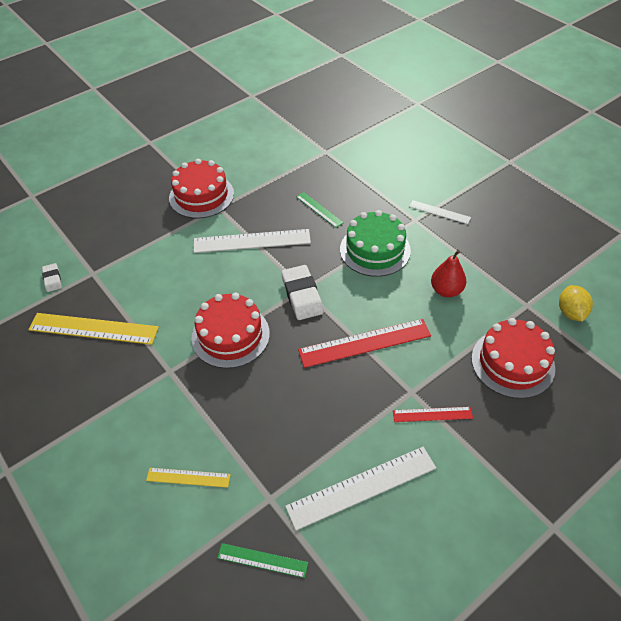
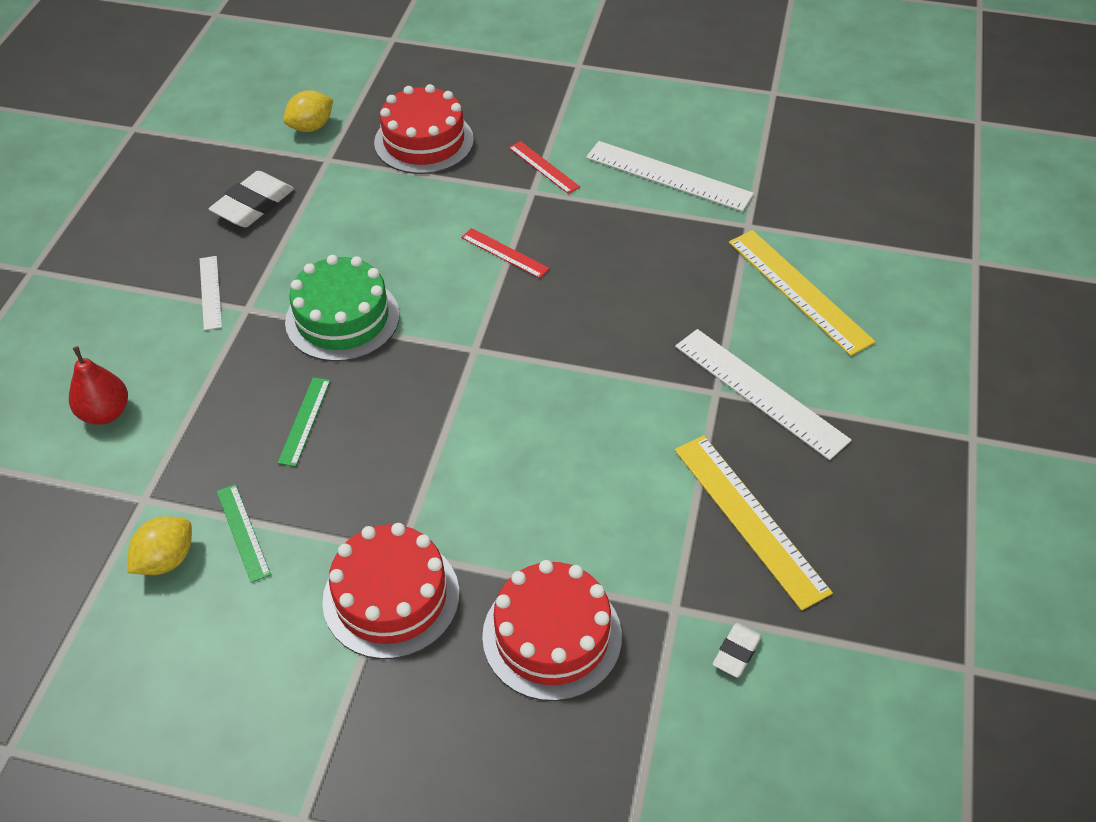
camera: 130 degrees left, 0 degrees up
yellow ruler [146,468,231,488] -> yellow ruler [729,230,875,356], size x1.84
red cake [191,293,270,369] -> red cake moved to [482,560,622,701]
white ruler [194,229,311,253] -> white ruler moved to [675,329,852,460]
green ruler [217,543,308,578] -> green ruler moved to [217,484,271,583]
white eraser [281,265,324,320] -> white eraser moved to [209,171,294,227]
red ruler [298,319,431,368] -> red ruler [461,228,550,278], size x0.54
red pear [431,250,466,297] -> red pear moved to [69,346,128,425]
none -> yellow lemon [127,516,192,575]

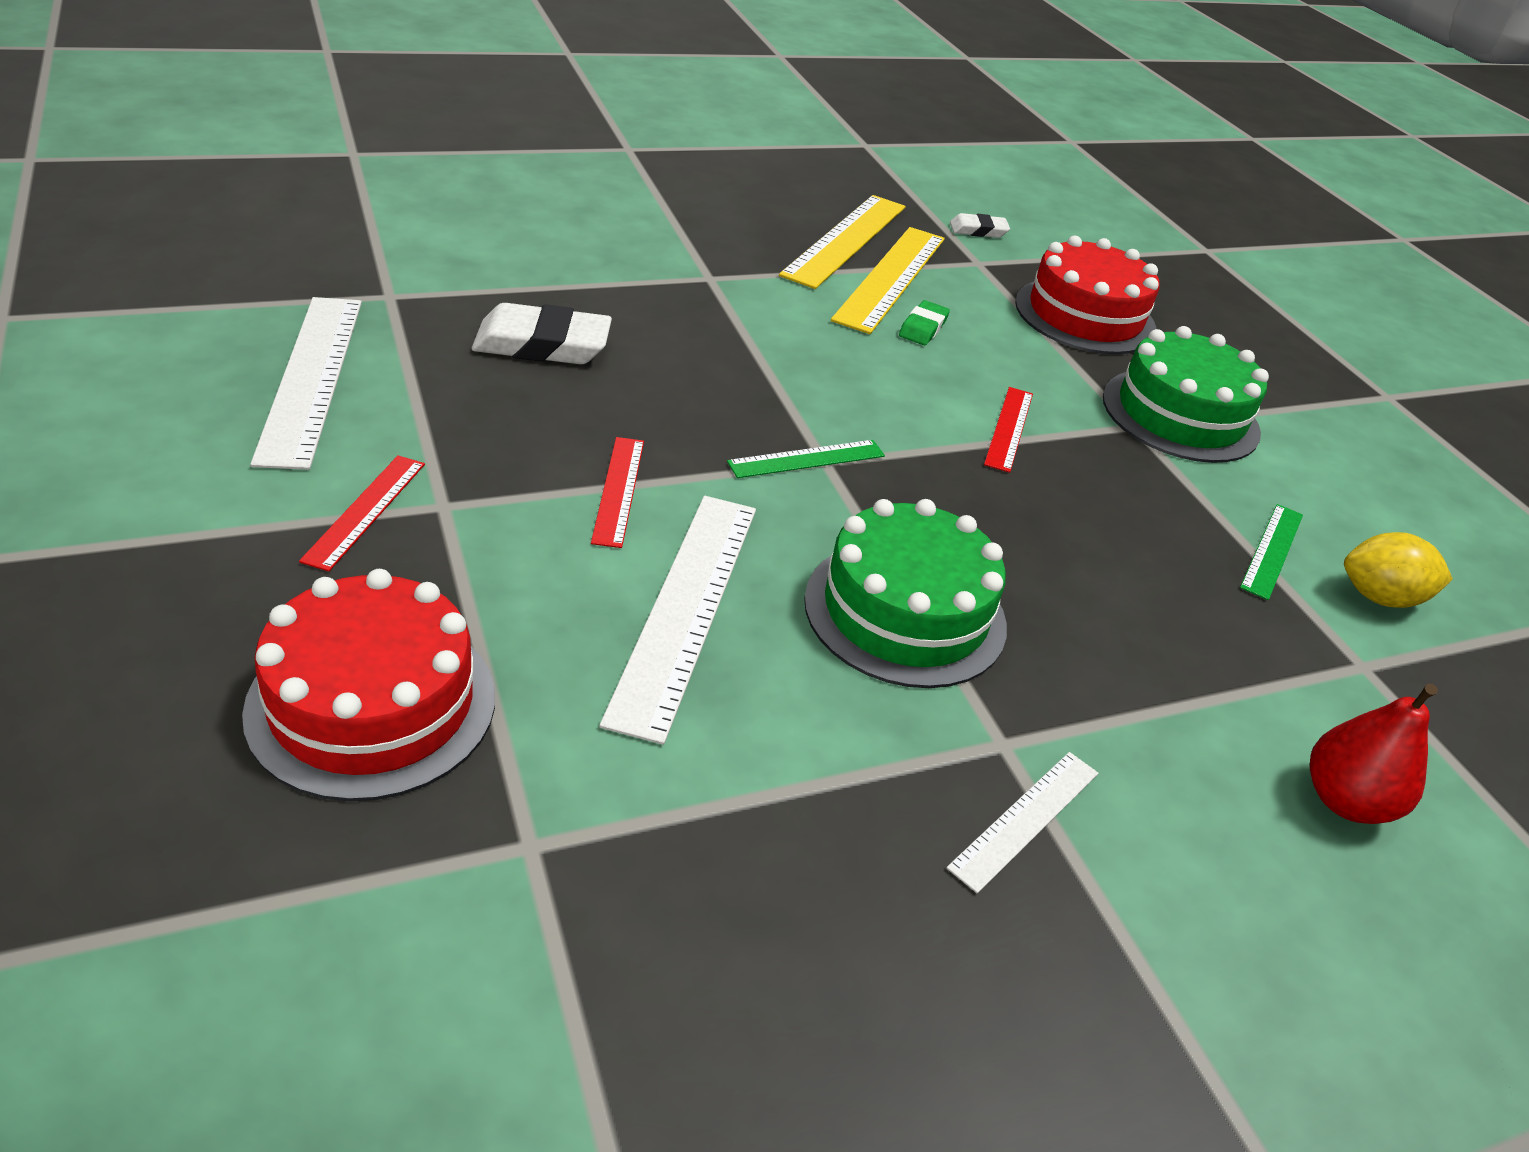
camera: 130 degrees left, 10 degrees down
white eraser [209,171,294,227] -> white eraser moved to [472,303,612,364]
green ruler [278,377,330,467] -> green ruler moved to [727,440,885,478]
yellow lemon [283,90,333,132] -> none
red cake [322,523,459,659] -> green cake [1103,326,1269,463]
white ruler [675,329,852,460] -> white ruler moved to [599,496,756,745]
yellow ruler [729,230,875,356] -> yellow ruler moved to [831,227,945,334]
none -> green eraser [899,300,950,345]
none -> red ruler [984,387,1033,473]

